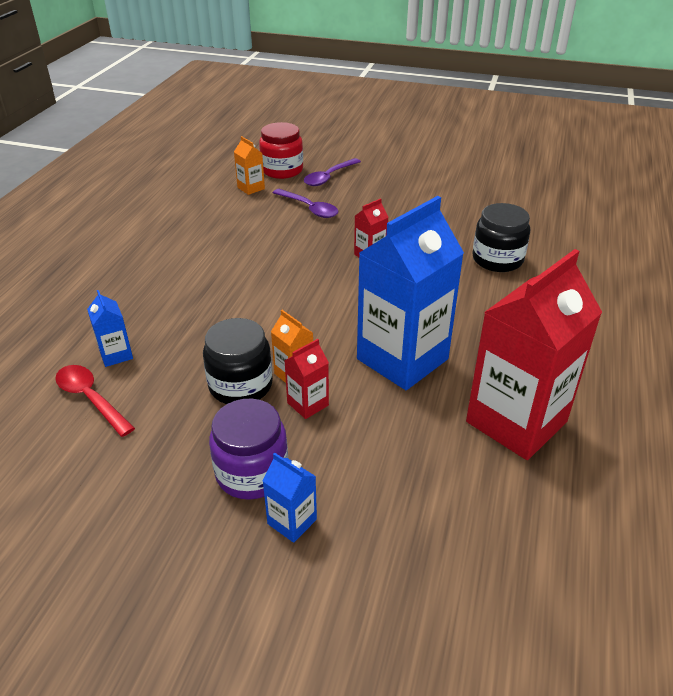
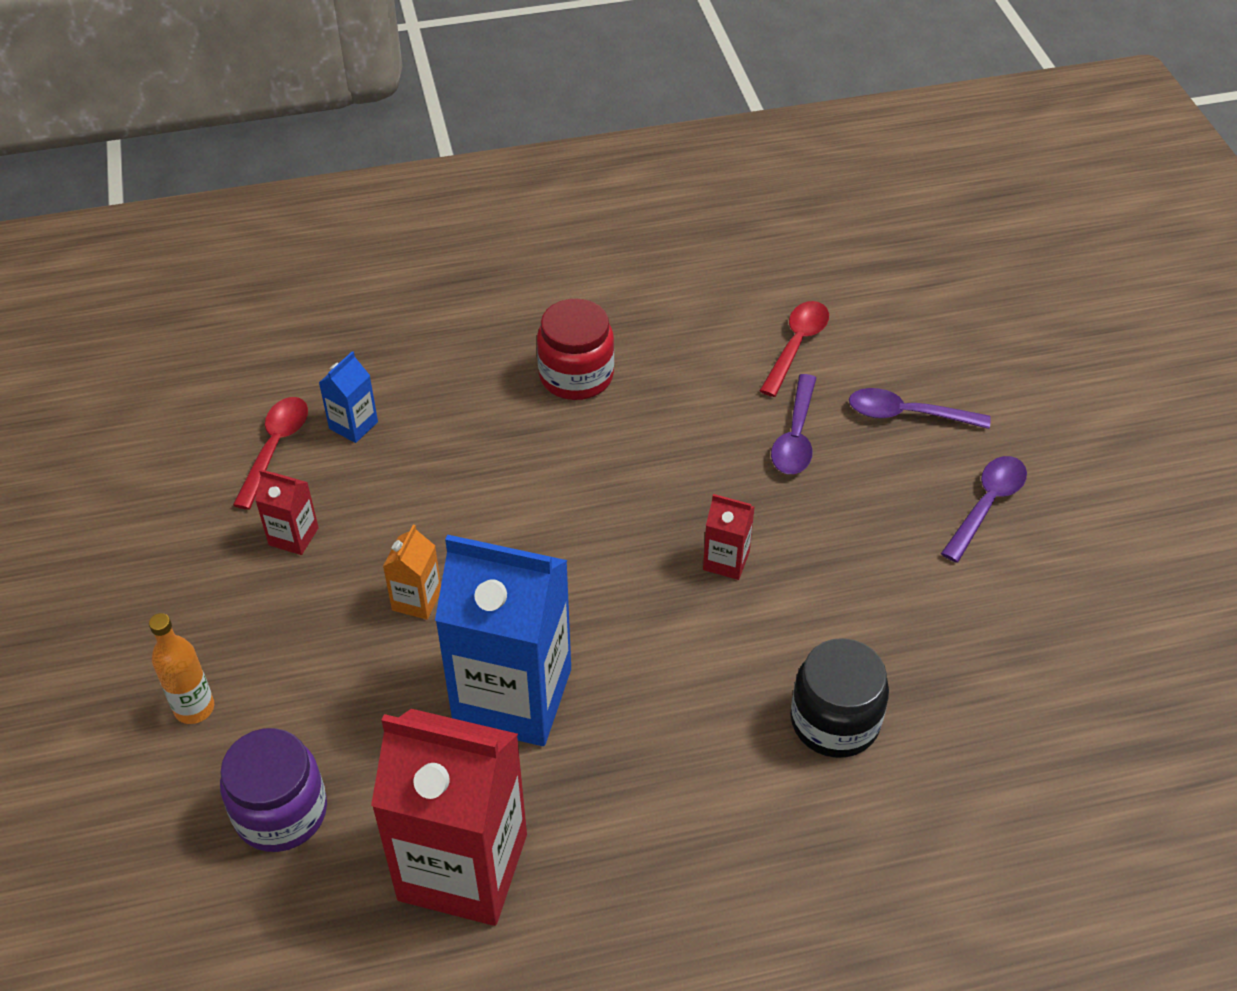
camera: 60 degrees right, 10 degrees up
black jar [203,318,273,404] -> none
purple jar [209,399,288,500] -> purple jar moved to [220,728,327,852]
orange carton [234,136,265,195] -> red spoon [760,301,829,397]
red jar [259,122,303,179] -> red jar moved to [537,298,614,400]
blue carton [263,453,317,543] -> orange bottle [149,613,214,724]
red carton [284,339,329,419] -> red carton moved to [255,469,319,555]
none -> purple spoon [941,456,1027,563]

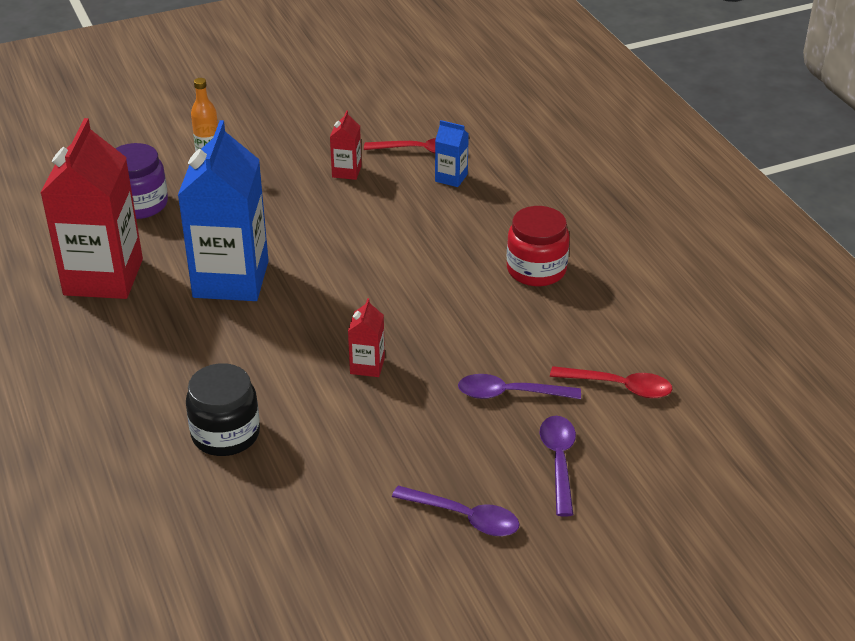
camera: 80 degrees right, 10 degrees down
orange carton [383,525,441,620] -> none

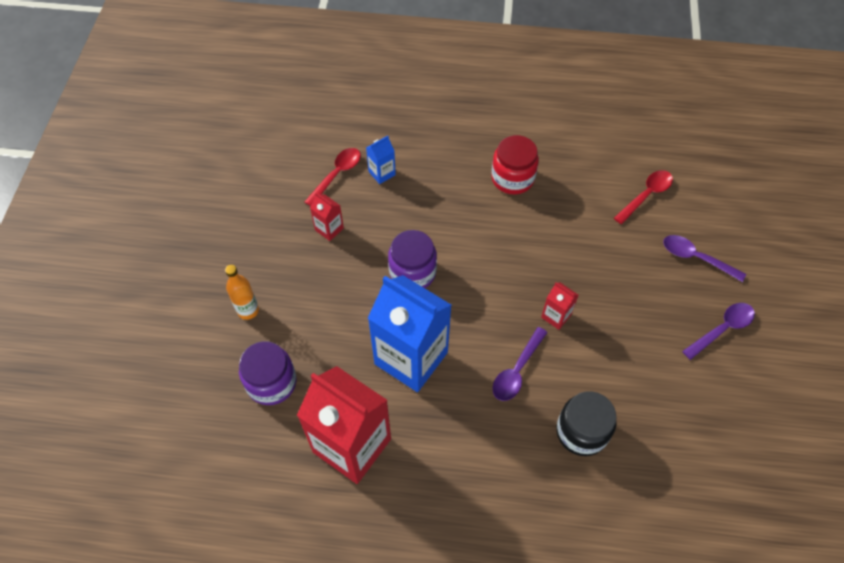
camera: 60 degrees left, 20 degrees up
purple spoon [458,374,581,399] -> purple spoon moved to [493,327,548,401]
none -> purple jar [388,230,437,288]

